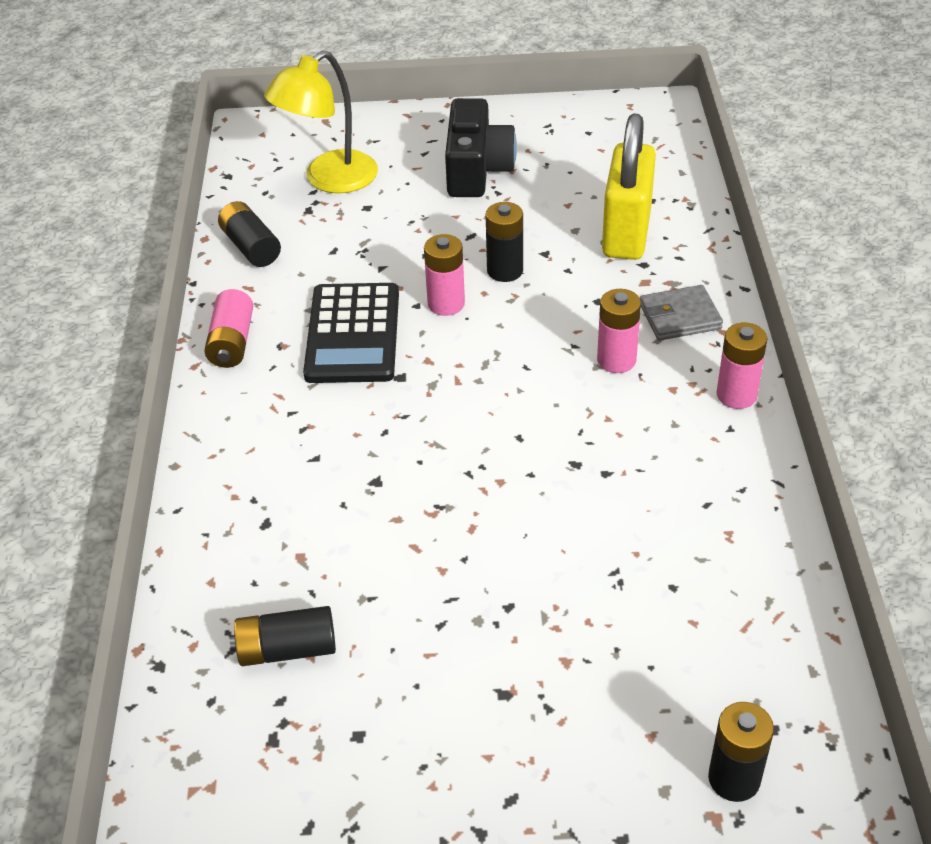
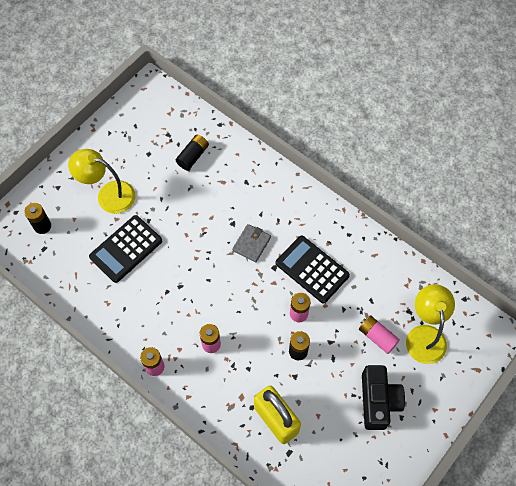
camera: 130 degrees right, 20 degrees up
pink battery [204,289,253,368] -> pink battery moved to [359,315,400,354]
black battery [218,201,281,267] -> none
black camera [445,98,517,197] -> black camera turned 135 degrees counterclockwise [362,365,405,430]
grey wallet [640,285,723,341] -> grey wallet moved to [232,224,271,262]
none -> yellow lamp [68,149,135,214]
none -> black calculator [89,215,162,283]

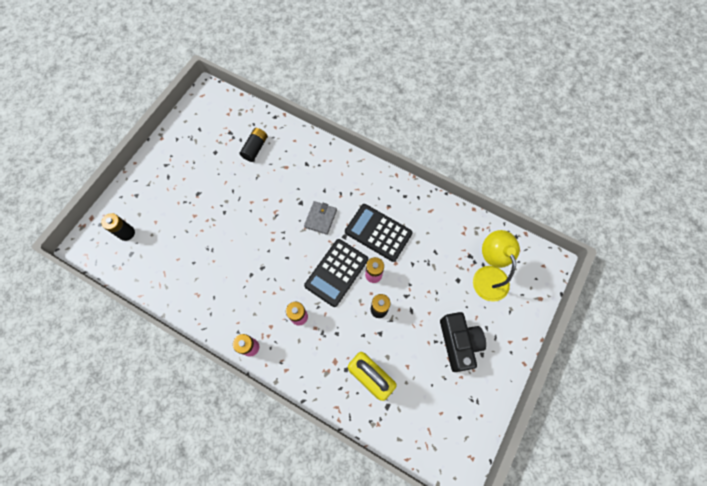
camera: 10 degrees left, 5 degrees up
yellow lamp [68,149,135,214] -> none
black calculator [89,215,162,283] -> black calculator moved to [304,239,368,307]
pink battery [359,315,400,354] -> none

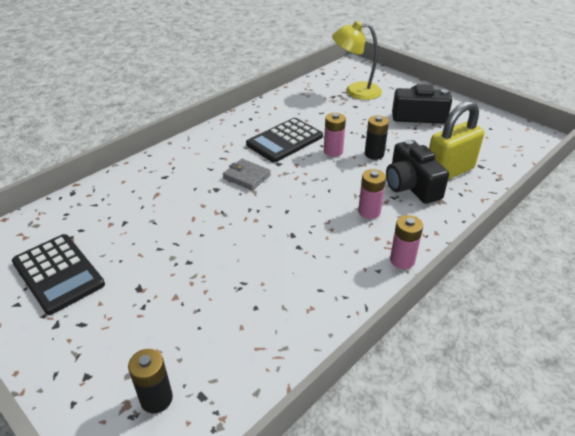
camera: 75 degrees left, 30 degrees down
black battery [240,128,267,162] -> none
black calculator [304,239,368,307] -> black calculator moved to [12,234,105,315]
none -> black camera [386,140,449,204]

